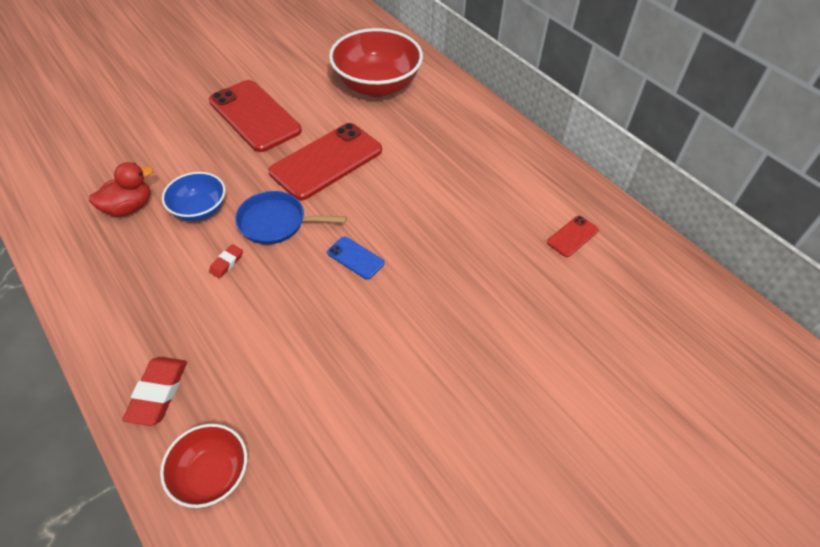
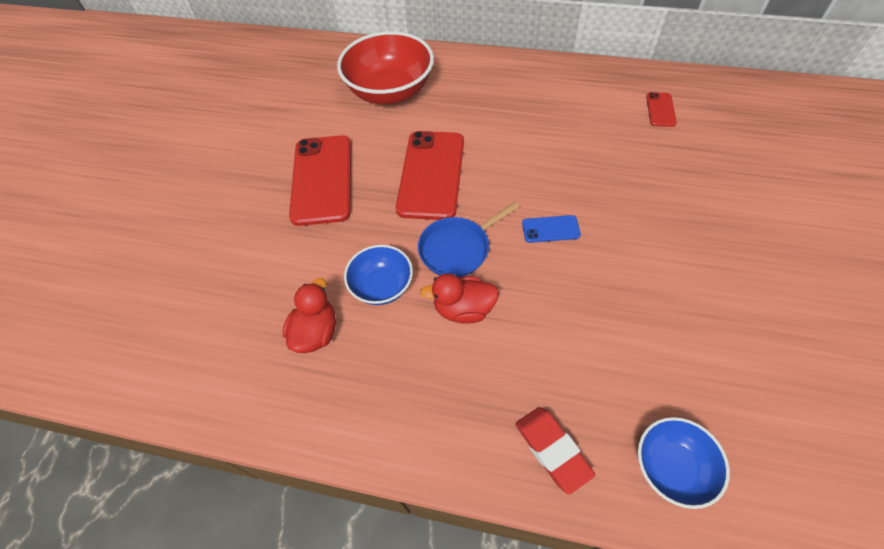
camera: 35 degrees left, 5 degrees up
red bowl [160,424,247,508] -> blue bowl [638,417,730,509]
red phone [209,80,302,152] -> red phone turned 75 degrees clockwise [289,135,351,226]
red eraser [209,244,243,278] -> red duck [420,273,499,324]

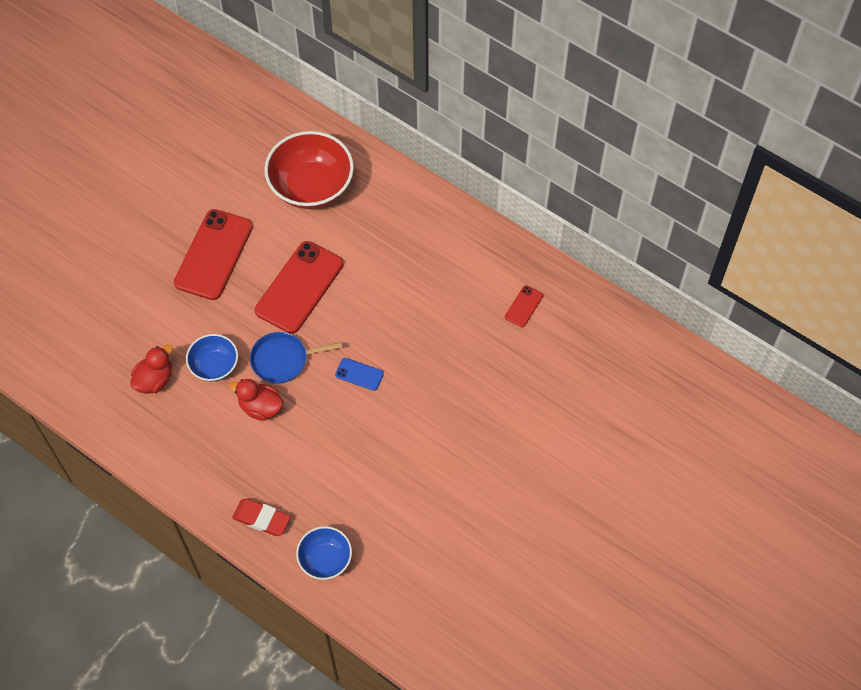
camera: 20 degrees right, 5 degrees up
red eraser [515,407,595,494] -> red eraser turned 60 degrees counterclockwise [232,499,291,536]

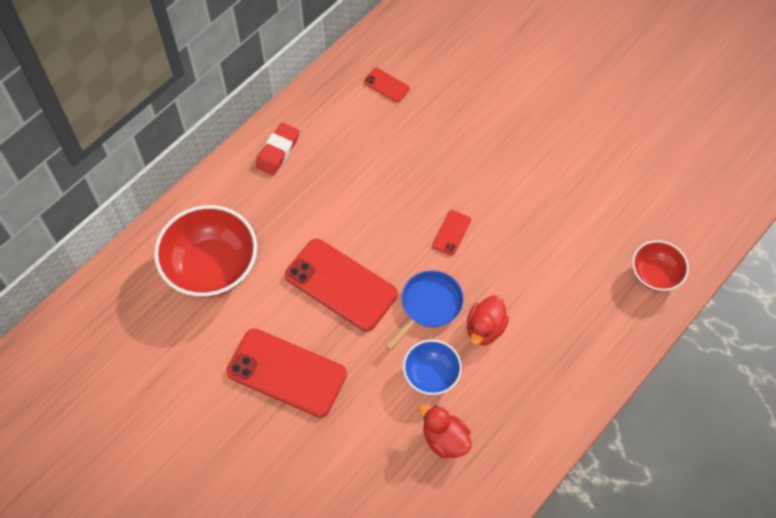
camera: 85 degrees left, 0 degrees up
red eraser [232,499,291,536] -> red eraser moved to [256,122,300,175]
blue pan [250,332,342,384] -> blue pan turned 135 degrees counterclockwise [385,270,464,350]
blue bowl [296,526,352,580] -> red bowl [632,240,689,291]
blue phone [335,358,384,391] -> red phone [432,210,471,256]

